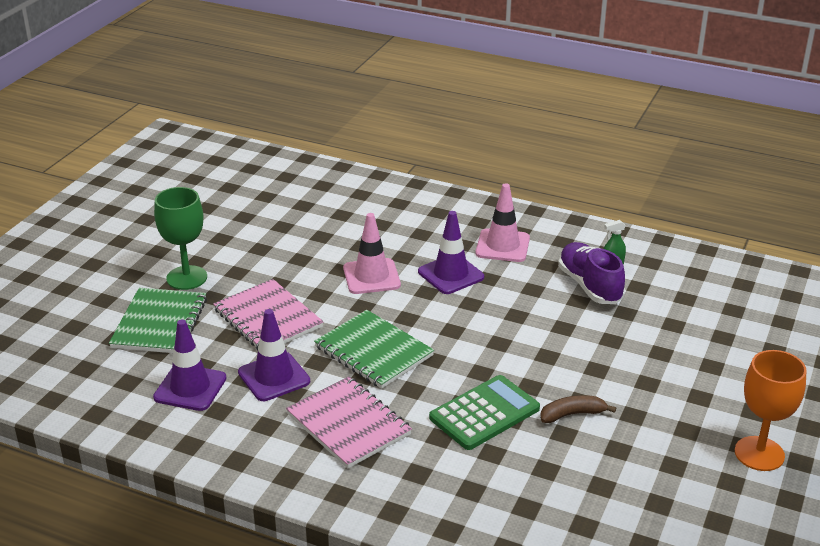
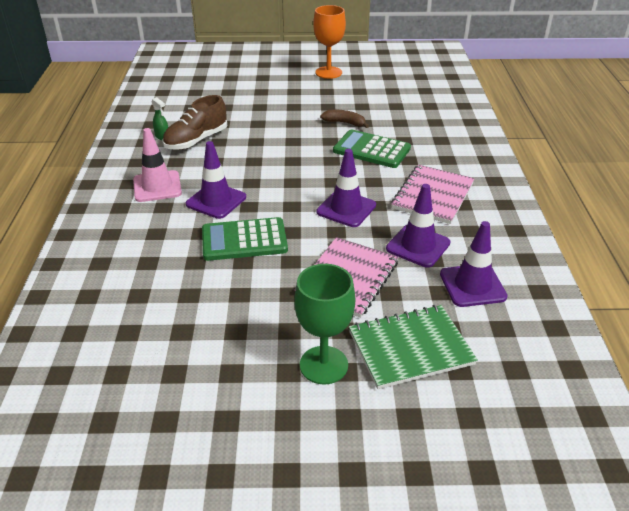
camera: 115 degrees left, 5 degrees up
green notebook [314,310,434,389] -> purple traffic cone [316,149,376,227]
pink traffic cone [343,213,401,294] -> green calculator [202,217,288,261]
brown banana [540,395,616,423] -> brown banana turned 150 degrees clockwise [320,110,369,128]
purple shoe [558,242,625,304] -> brown shoe [162,95,227,150]

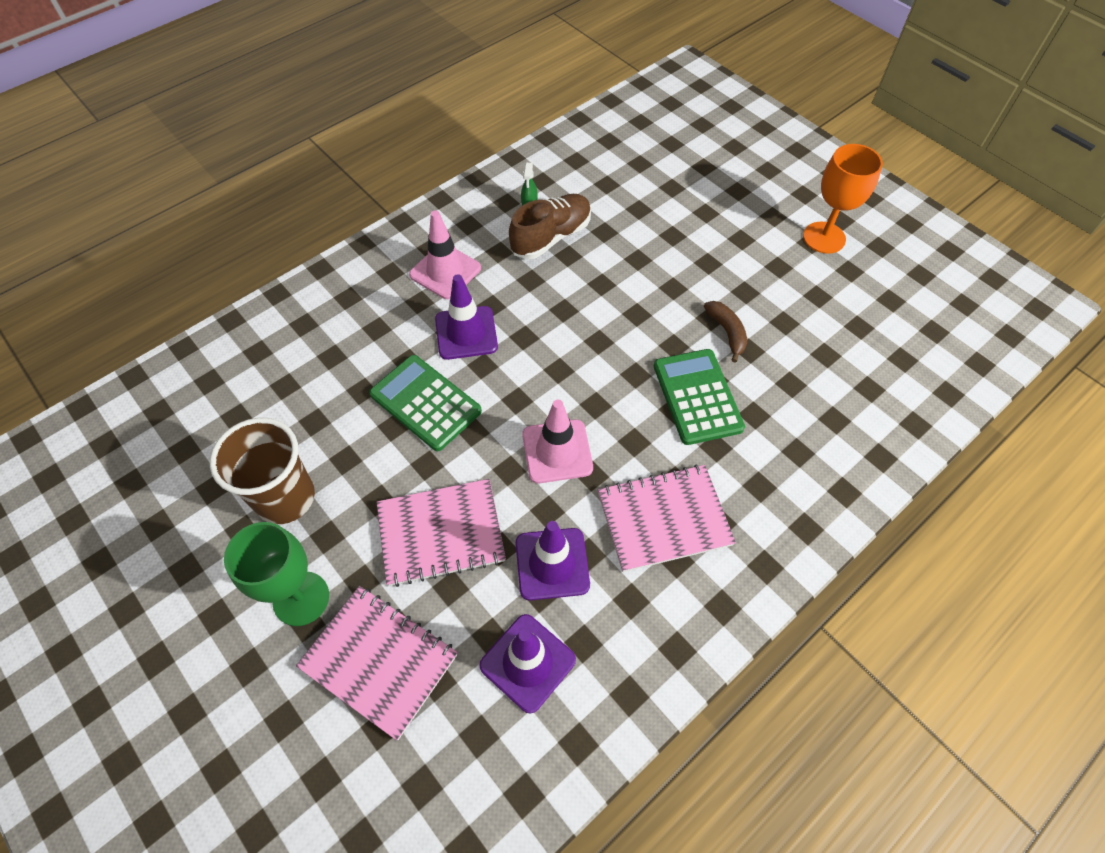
camera: 50 degrees right, 20 degrees up
brown shoe [162,95,227,150] -> brown shoe turned 135 degrees clockwise [509,194,591,259]
purple traffic cone [316,149,376,227] -> pink traffic cone [522,400,593,483]
green notebook [349,305,478,389] -> pink notebook [296,586,458,741]
none -> brown cup [210,418,315,524]

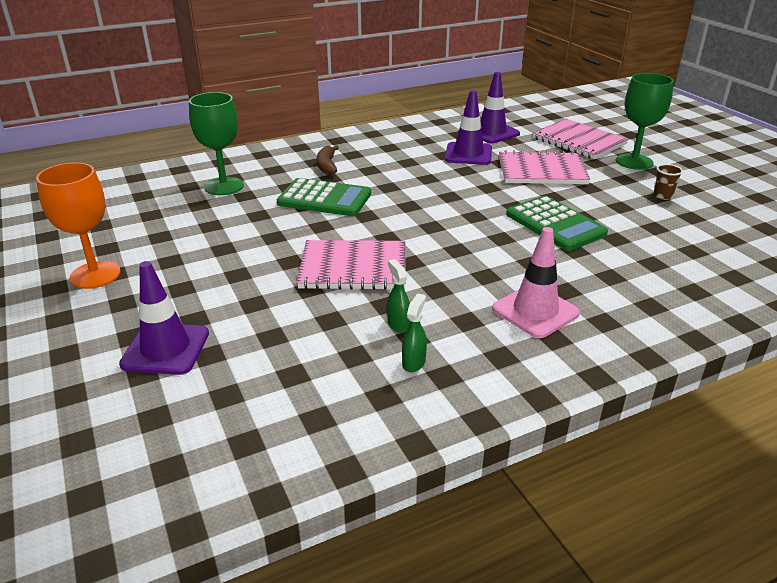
camera: 165 degrees left, 25 degrees down
brown cup [210,418,315,524] -> brown cup [653,164,683,200], size x0.41
purple traffic cone [435,274,498,360] -> purple traffic cone moved to [119,261,209,375]
brown shoe [509,194,591,259] -> green spray bottle [387,259,410,333]
pink traffic cone [522,400,593,483] -> none
pink notebook [598,465,736,572] -> pink notebook moved to [297,240,406,290]
green calculator [654,349,745,445] -> green calculator turned 75 degrees counterclockwise [277,178,371,216]
brown banana [704,301,747,362] -> brown banana moved to [317,145,339,175]
none -> green goblet [189,92,244,195]

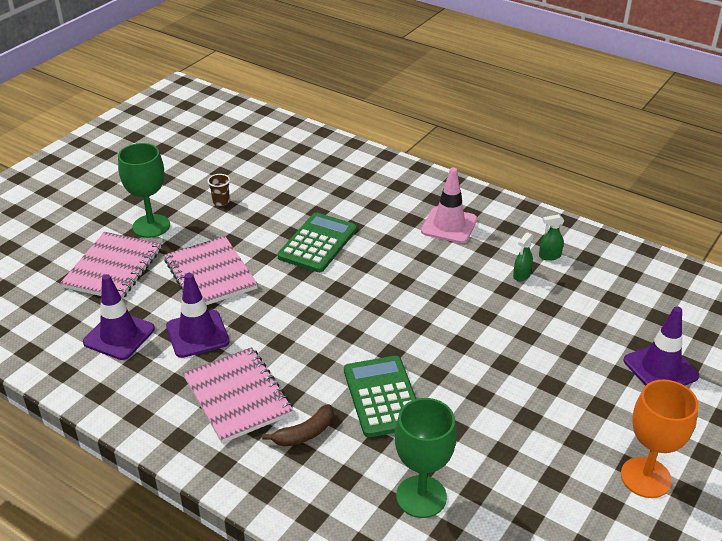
camera: 120 degrees left, 5 degrees up
pink notebook [297,240,406,290] -> pink notebook moved to [183,347,294,443]

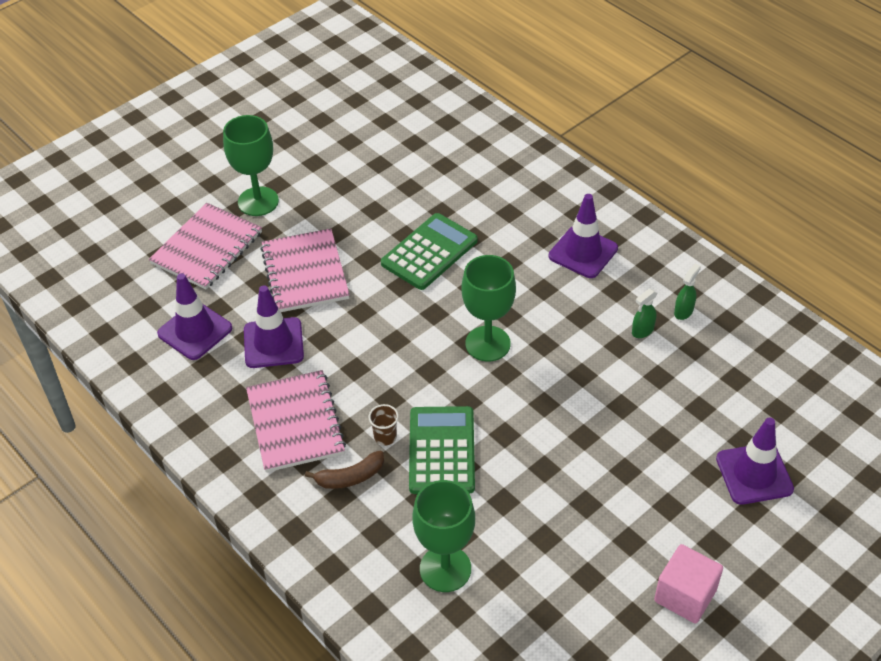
camera: 15 degrees right, 10 degrees up
brown cup [208,174,230,206] -> brown cup moved to [369,404,399,446]
pink traffic cone [421,167,477,243] -> purple traffic cone [549,194,618,278]
green spray bottle [539,214,564,261] -> green spray bottle turned 120 degrees clockwise [674,264,701,320]
orange goblet [621,380,699,498] -> pink cube [654,544,723,624]
none -> green goblet [462,255,516,362]

